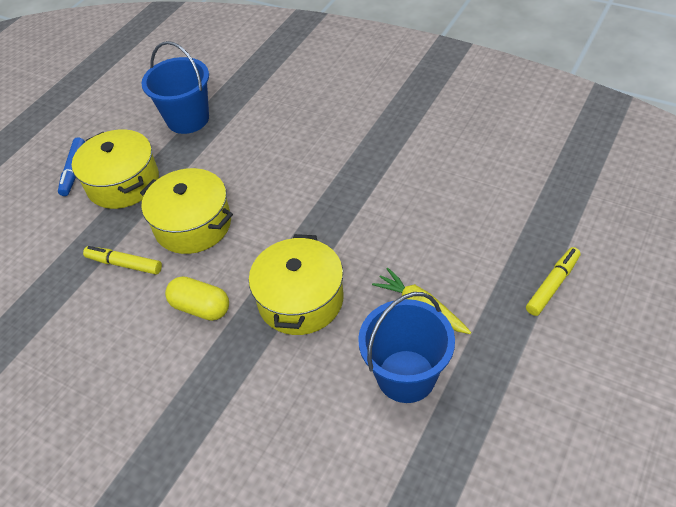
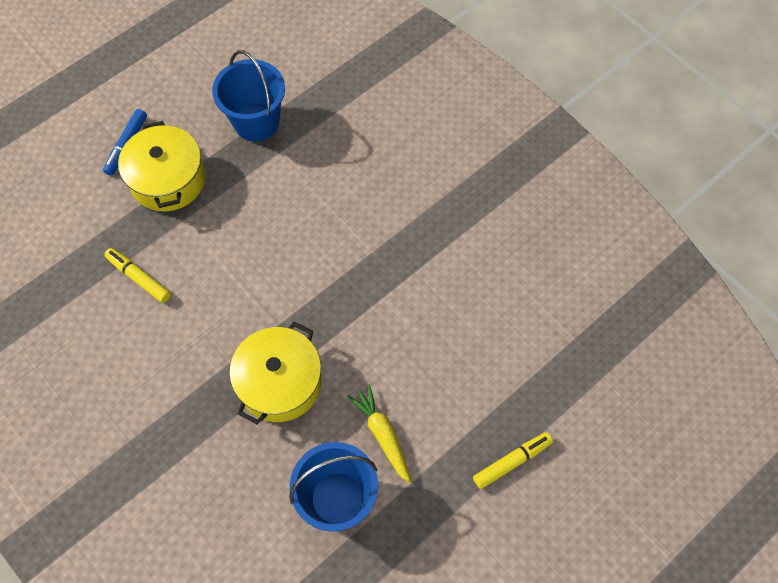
camera: 15 degrees right, 15 degrees up
yellow pot [140,168,233,254] -> none
yellow capsule [165,276,229,321] -> none

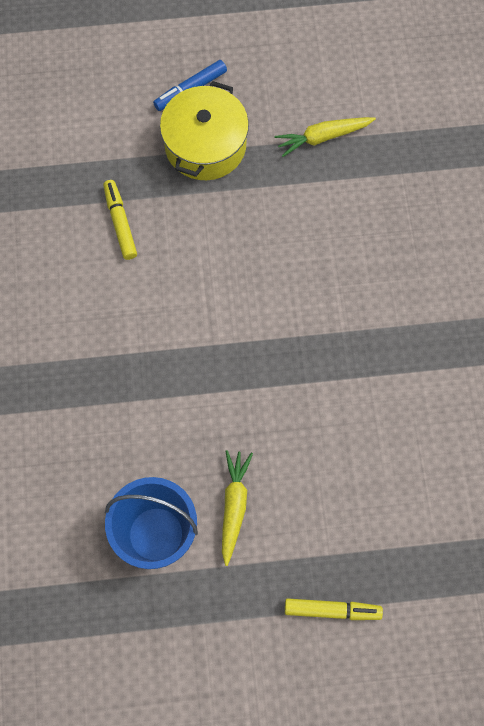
camera: 35 degrees right, 5 degrees up
blue bucket [212,50,285,141] -> yellow carrot [274,117,376,157]
yellow pot [229,322,322,425] -> none

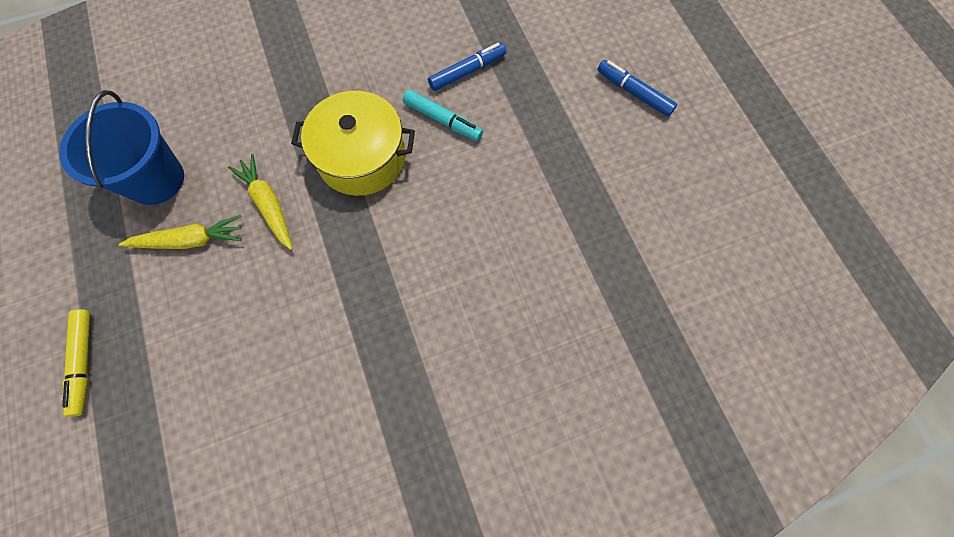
camera: 75 degrees right, 0 degrees up
yellow marker [103,180,137,260] -> blue marker [428,43,506,91]
yellow pot [160,81,249,180] -> yellow pot moved to [291,91,415,196]
yellow carrot [274,117,376,157] -> yellow carrot moved to [228,154,292,250]
none -> turquoise marker [403,89,483,141]

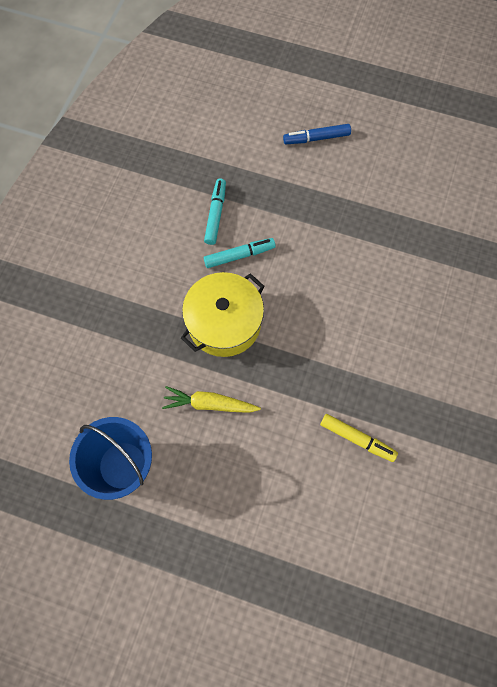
camera: 50 degrees left, 0 degrees up
yellow marker [62,309,90,417] -> yellow marker moved to [320,414,398,462]
yellow carrot [119,215,242,249] -> none
blue marker [428,43,506,91] -> turquoise marker [204,179,226,245]

